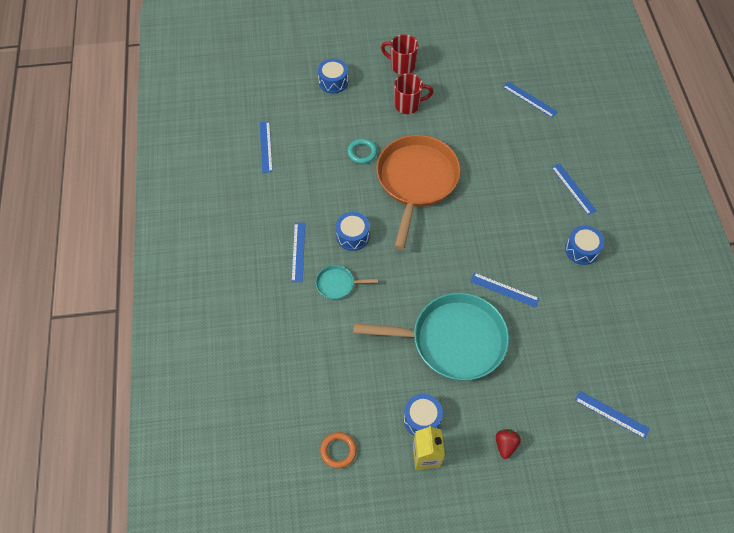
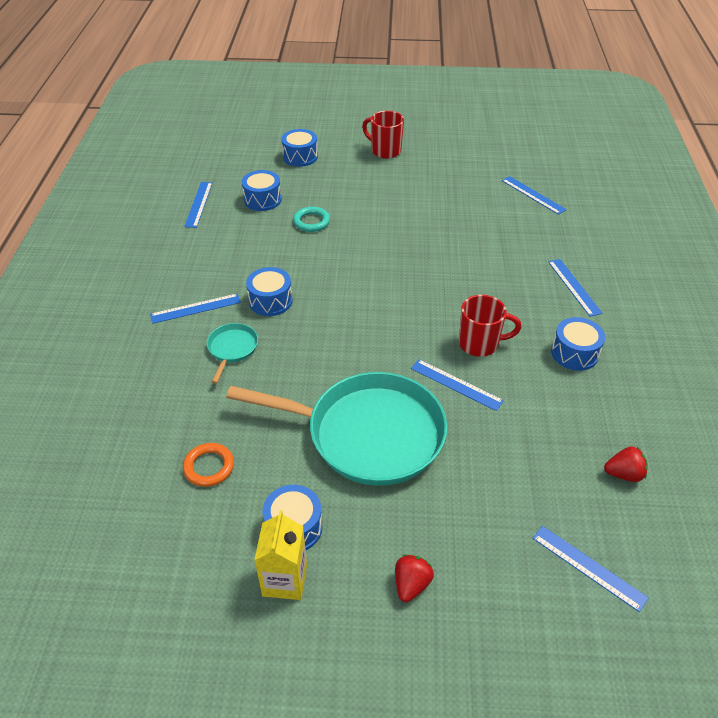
camera: 10 degrees right, 15 degrees down
blue ruler [291,223,305,282] -> blue ruler turned 60 degrees clockwise [150,294,241,324]
turquoise pan [316,265,378,300] -> turquoise pan turned 90 degrees clockwise [207,323,258,384]
orange ring [320,432,357,468] -> orange ring moved to [183,443,234,487]
orange pan [376,135,461,250] -> none
red mug [394,73,433,114] -> red mug moved to [459,295,521,357]
none -> blue drum [241,170,282,211]
none -> red strawberry [604,446,648,482]

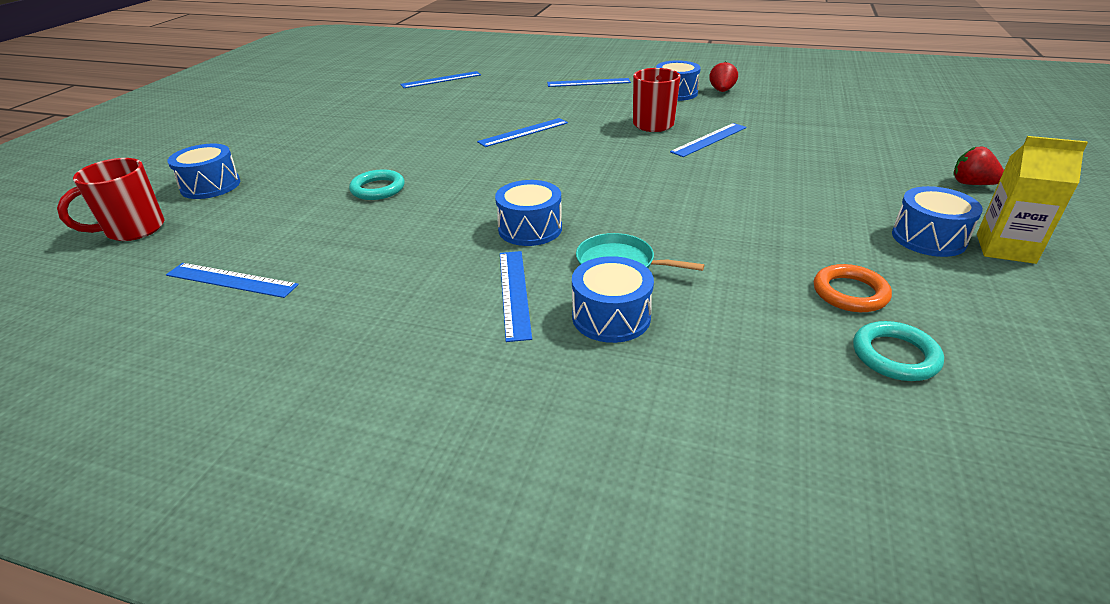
camera: 75 degrees left, 10 degrees down
turquoise pan [226,372,447,486] -> none
blue drum [241,170,282,211] -> blue drum moved to [572,256,654,343]
red mug [362,111,404,159] -> red mug moved to [57,158,165,241]
blue ruler [532,526,649,612] -> blue ruler moved to [477,118,568,147]
red strawberry [604,446,648,482] -> red strawberry moved to [709,61,738,92]
none -> turquoise ring [853,321,944,381]

